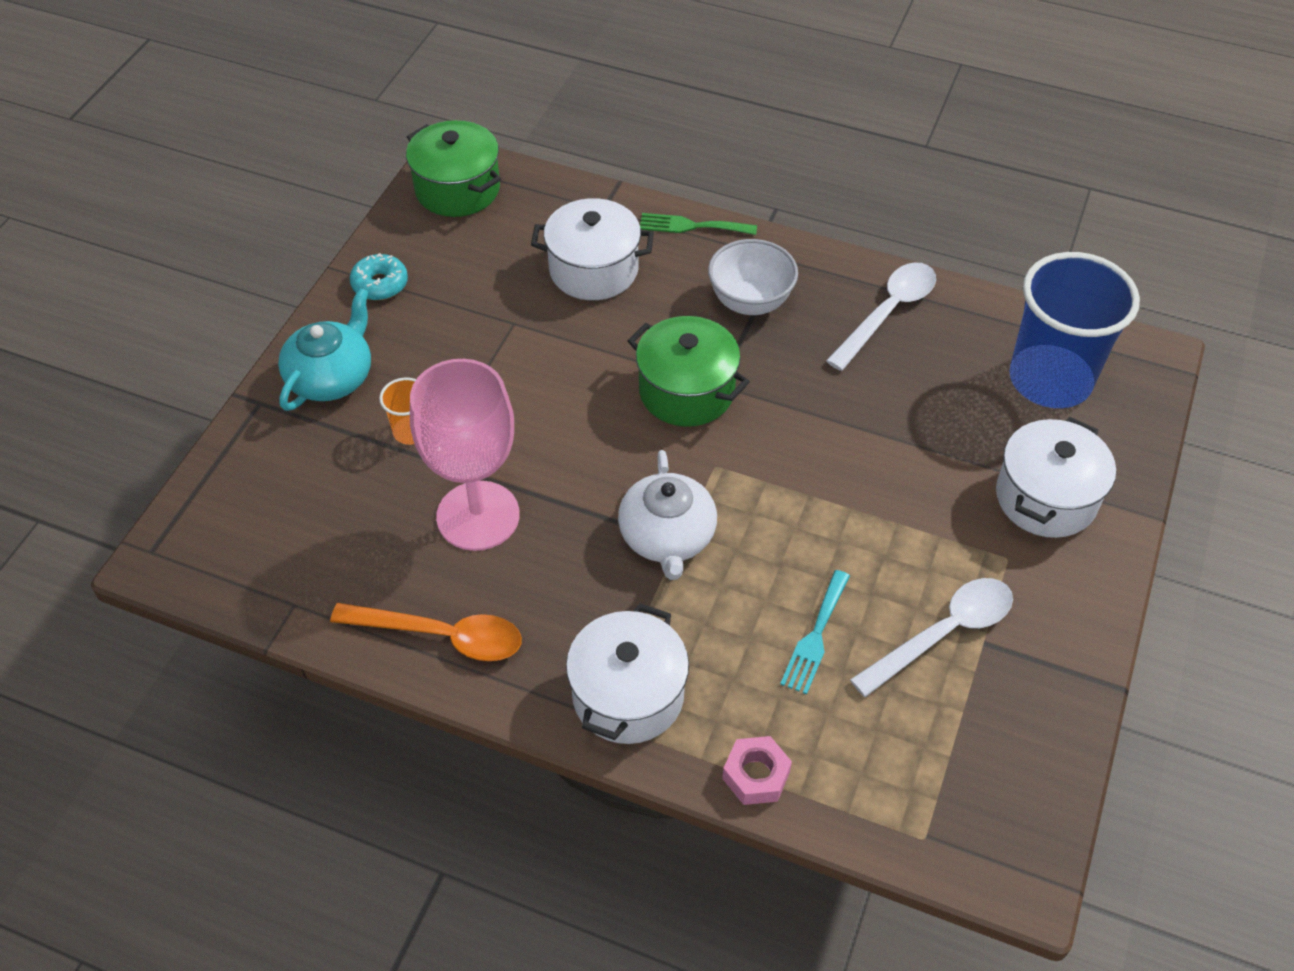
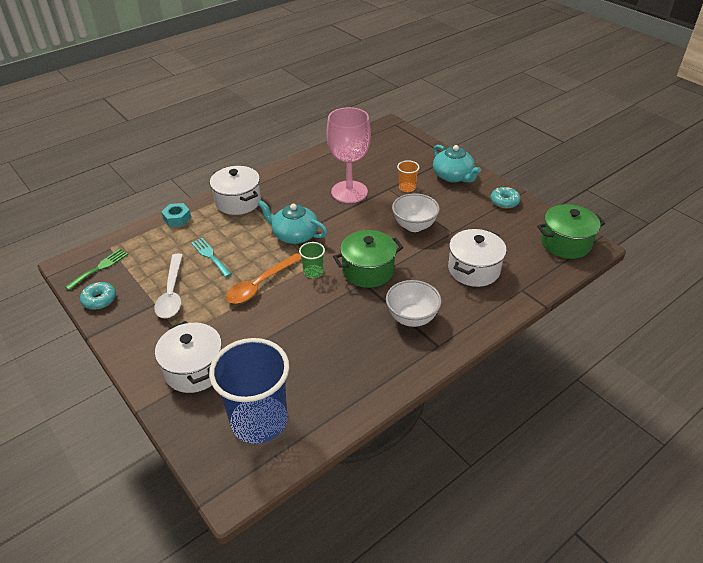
camera: 120 degrees right, 10 degrees down
orange spoon [330,603,522,661] -> orange spoon moved to [226,253,302,304]
white teapot [618,450,717,580] -> turquoise teapot [258,200,328,244]
green fork [640,213,757,235] -> green fork moved to [65,249,128,291]
pink nut [722,736,792,805] -> turquoise nut [161,203,191,227]
white spoon [826,262,936,371] -> none
none -> turquoise donut [80,282,116,309]
none -> green cup [299,242,325,278]
none -> white bowl [392,193,440,232]

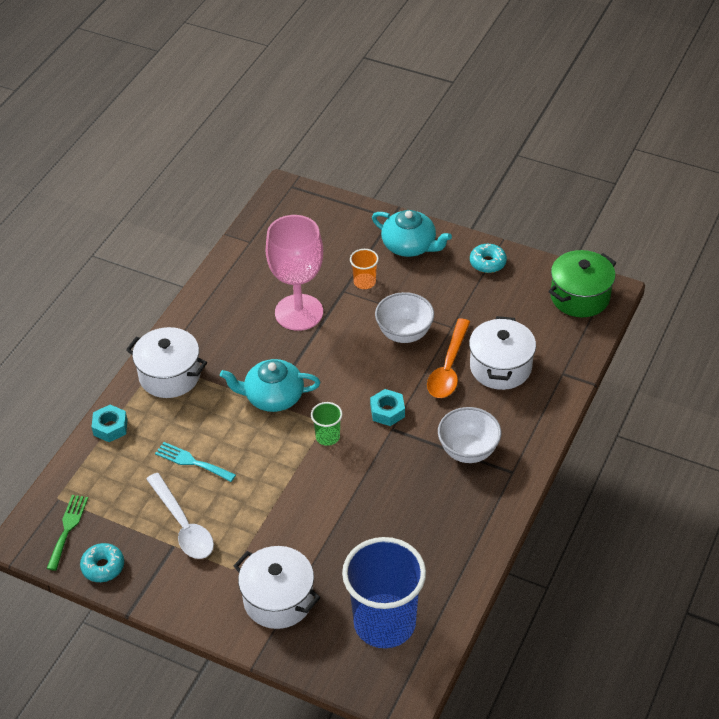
camera: 25 degrees left, 5 degrees up
orange spoon [226,253,302,304] -> orange spoon moved to [427,318,470,398]
green pot [333,230,403,288] -> turquoise nut [370,389,405,426]

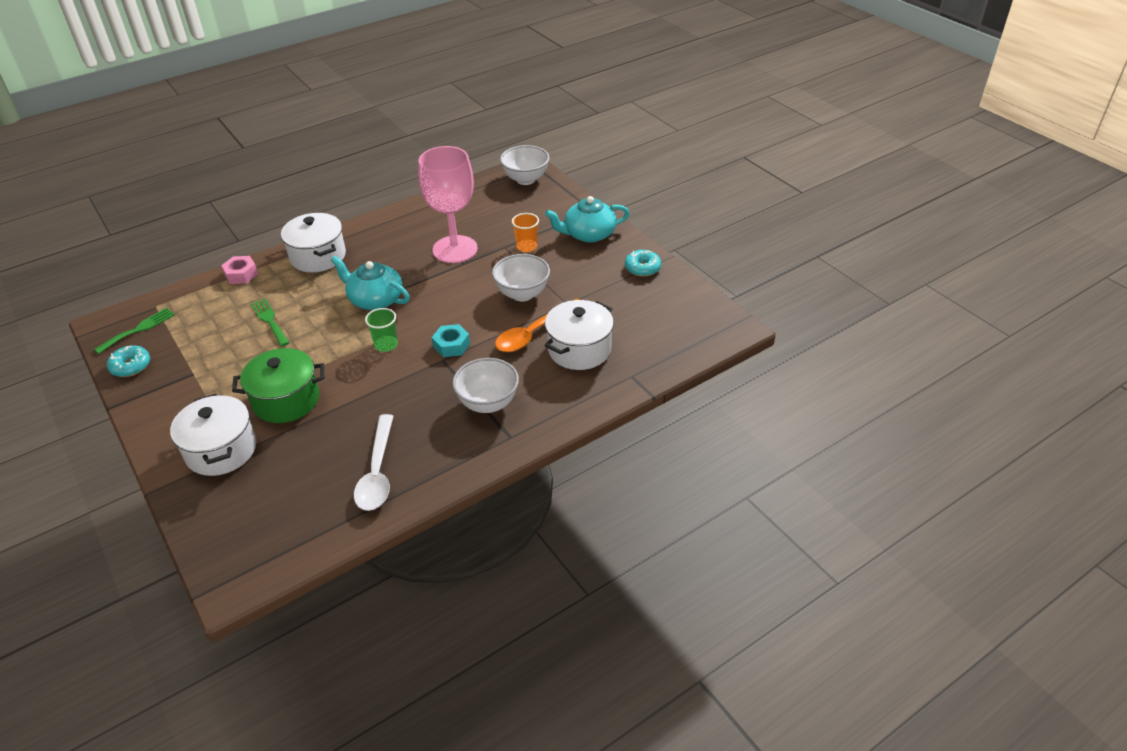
camera: 30 degrees right, 5 degrees down
turquoise nut [92,405,128,442] -> pink nut [221,256,258,284]
white spoon [146,473,214,559] -> white spoon moved to [354,414,394,511]
turquoise fork [155,442,236,482] -> green fork [251,299,290,346]
blue cup [342,537,426,648] -> none
turquoise teapot [372,210,452,257] -> turquoise teapot turned 105 degrees clockwise [545,196,630,243]
green pot [548,250,616,317] -> green pot moved to [232,348,324,423]
none -> white bowl [500,145,549,185]

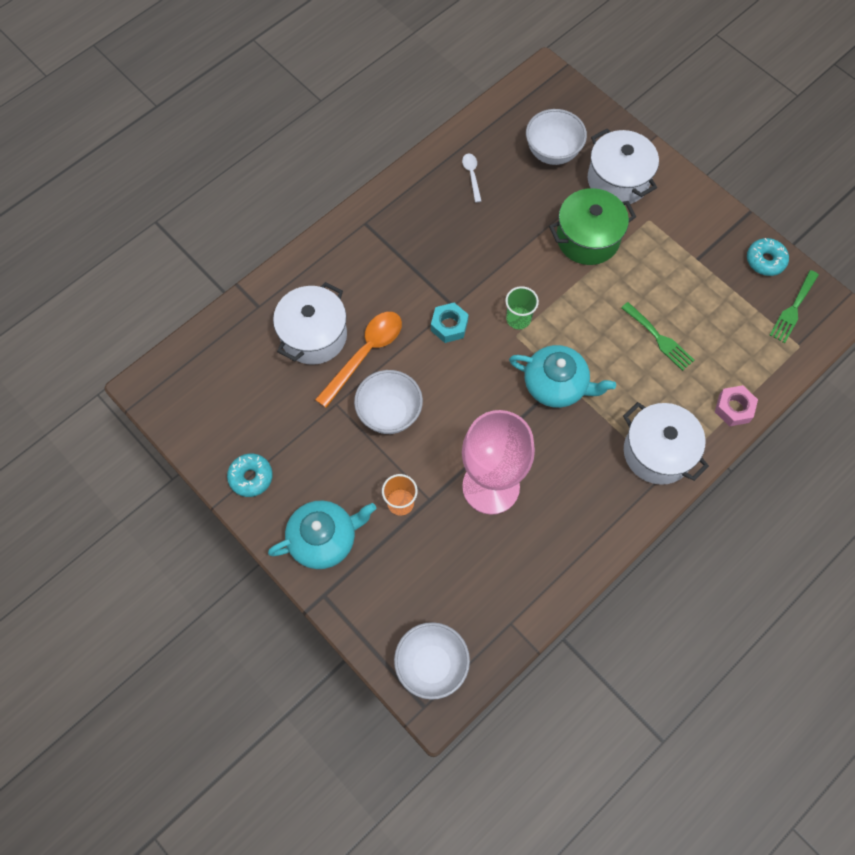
camera: 170 degrees right, 25 degrees up
white spoon [354,414,394,511] -> white spoon [462,154,481,203], size x0.50
white bowl [452,358,519,413] -> white bowl moved to [526,109,587,165]

